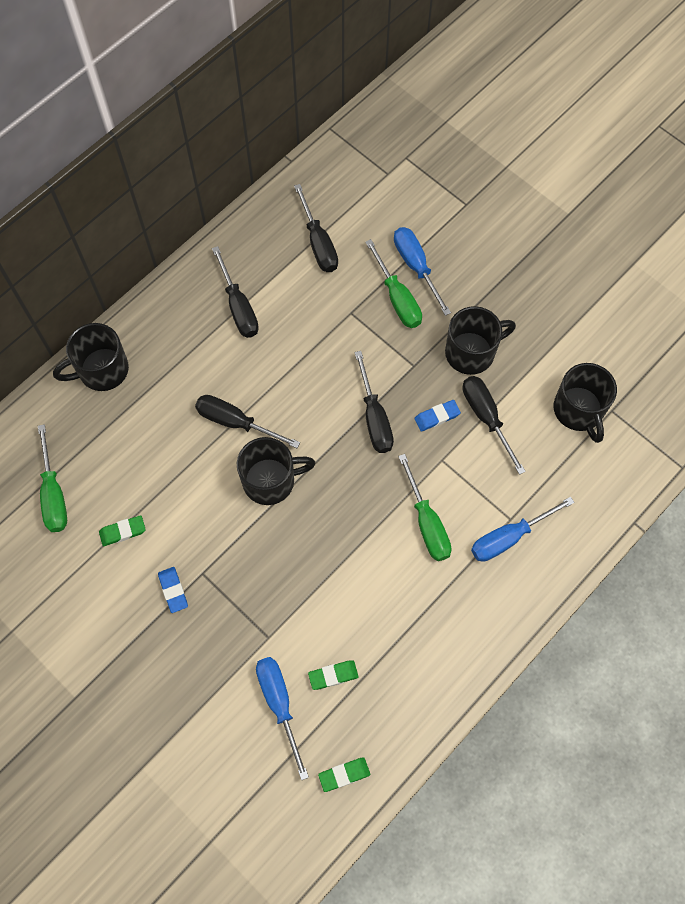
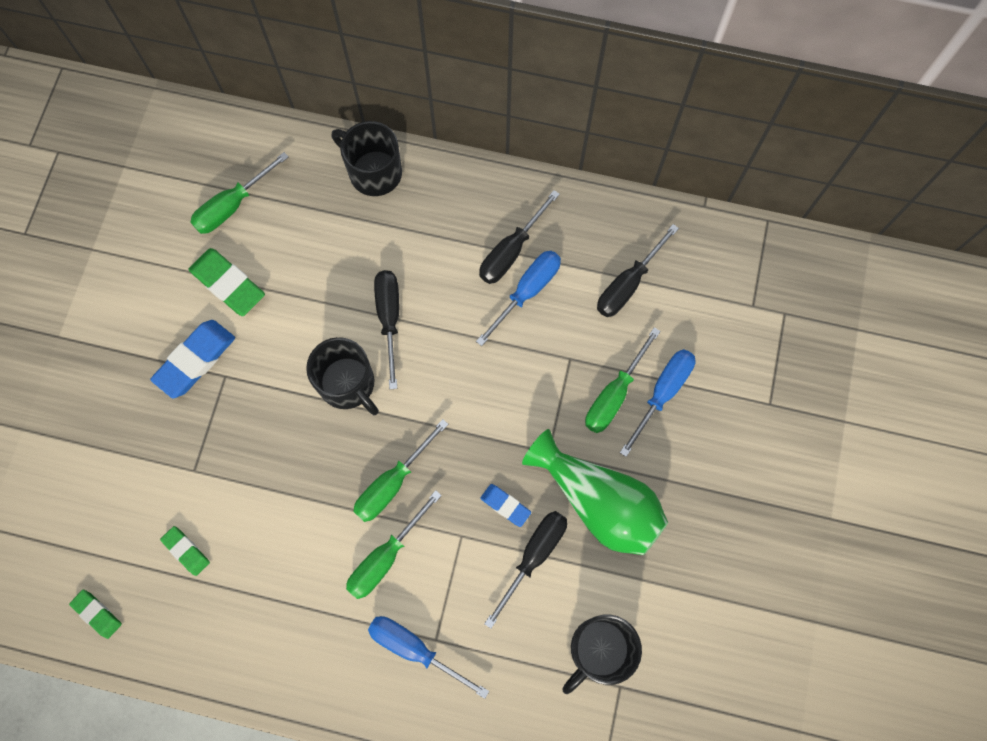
camera: 60 degrees right, 5 degrees up
green eraser [99,515,146,546] -> green eraser [188,248,265,316], size x1.77
blue eraser [158,567,188,613] -> blue eraser [150,320,235,398], size x1.77
blue screwdriver [256,657,309,780] -> blue screwdriver moved to [476,251,561,346]
black screwdriver [355,351,394,453] -> none
black mug [445,306,516,375] -> green vase [522,429,668,555]
none -> green screwdriver [353,419,448,522]

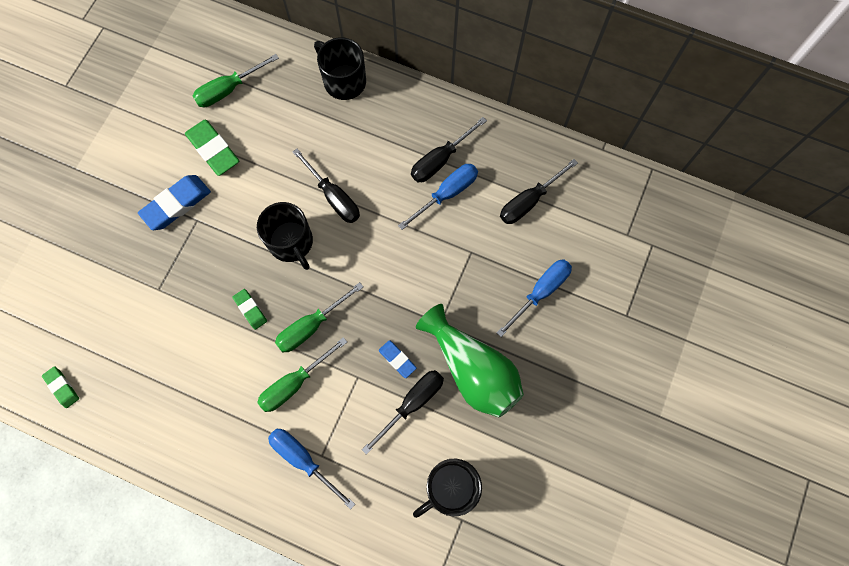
camera: 10 degrees right, 0 degrees up
green eraser [160,526,210,576] -> green eraser moved to [232,289,267,330]
black screwdriver [374,270,399,389] -> black screwdriver turned 135 degrees clockwise [293,149,360,223]
green screwdriver [585,327,661,433] -> none

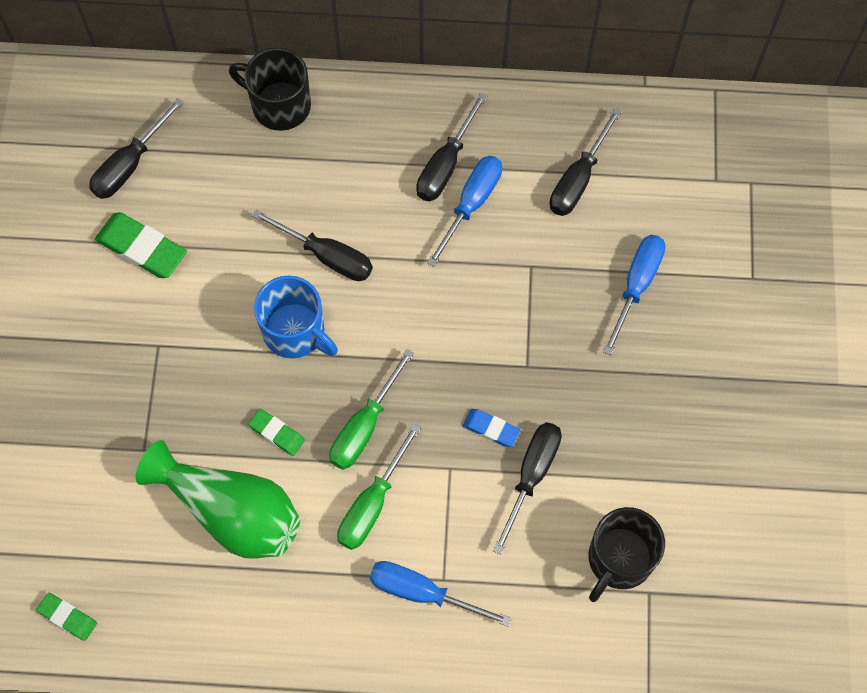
camera: 20 degrees left, 5 degrees down
blue eraser [138,175,211,230] -> none
green screwdriver [193,54,279,107] -> black screwdriver [89,98,184,199]
black mug [257,202,313,270] -> blue mug [254,276,338,358]
green vase [416,304,524,417] -> green vase moved to [136,440,300,559]

